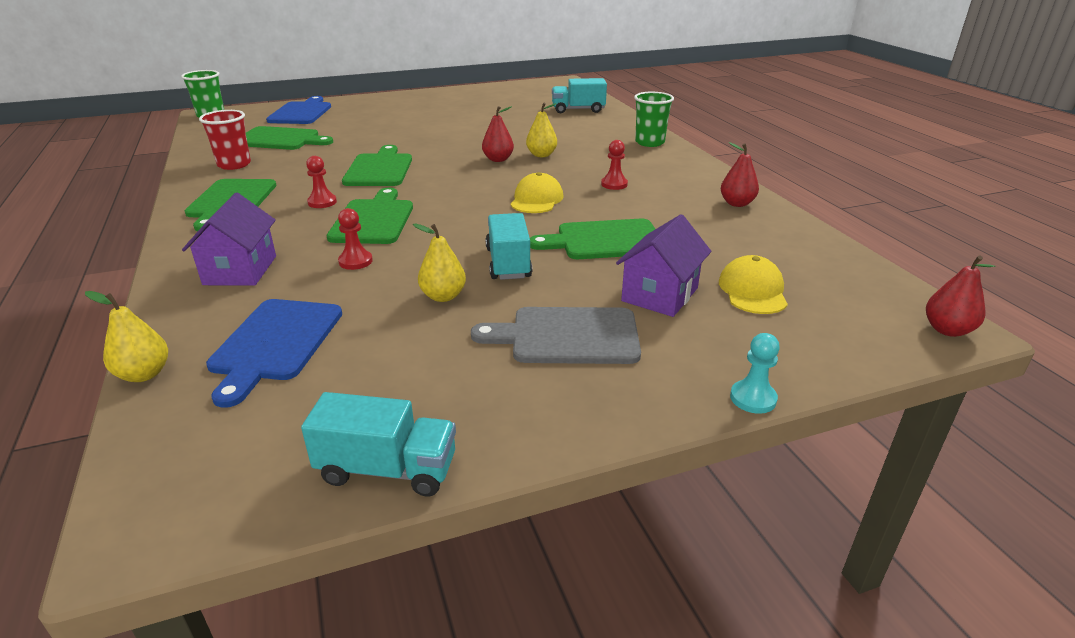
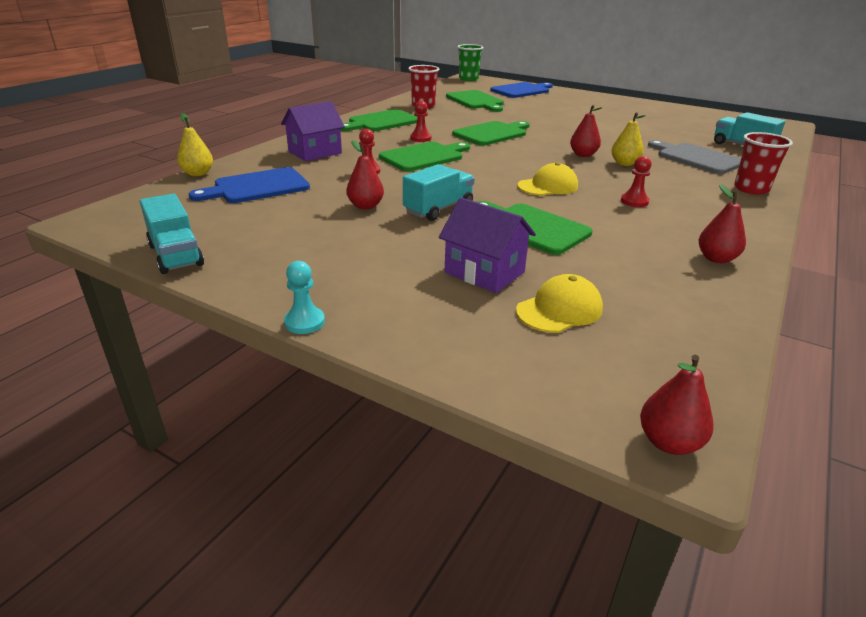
camera: 50 degrees right, 0 degrees up
yellow pear [413,223,466,302] -> red pear [346,140,384,210]
grey cutting board [471,307,641,364] -> grey cutting board moved to [648,140,741,174]
purple house [616,214,711,317] -> purple house turned 45 degrees clockwise [439,197,536,293]
green cup [634,92,674,147] -> red cup [734,132,793,195]
turquoise pawn [730,333,780,414] -> turquoise pawn moved to [284,261,325,334]

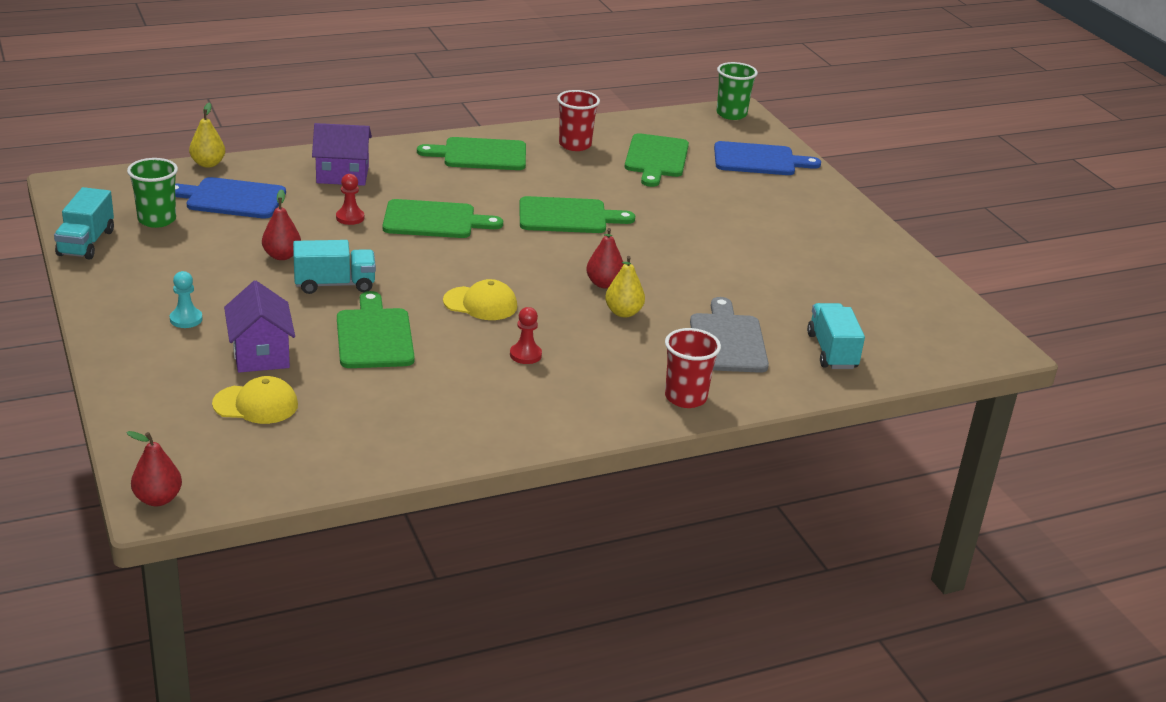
camera: 35 degrees right, 0 degrees up
turquoise pawn [284,261,325,334] -> turquoise pawn moved to [170,271,203,328]
red pawn [410,101,431,142] -> none
red pear [699,184,746,263] -> none
none -> green cup [127,158,178,228]

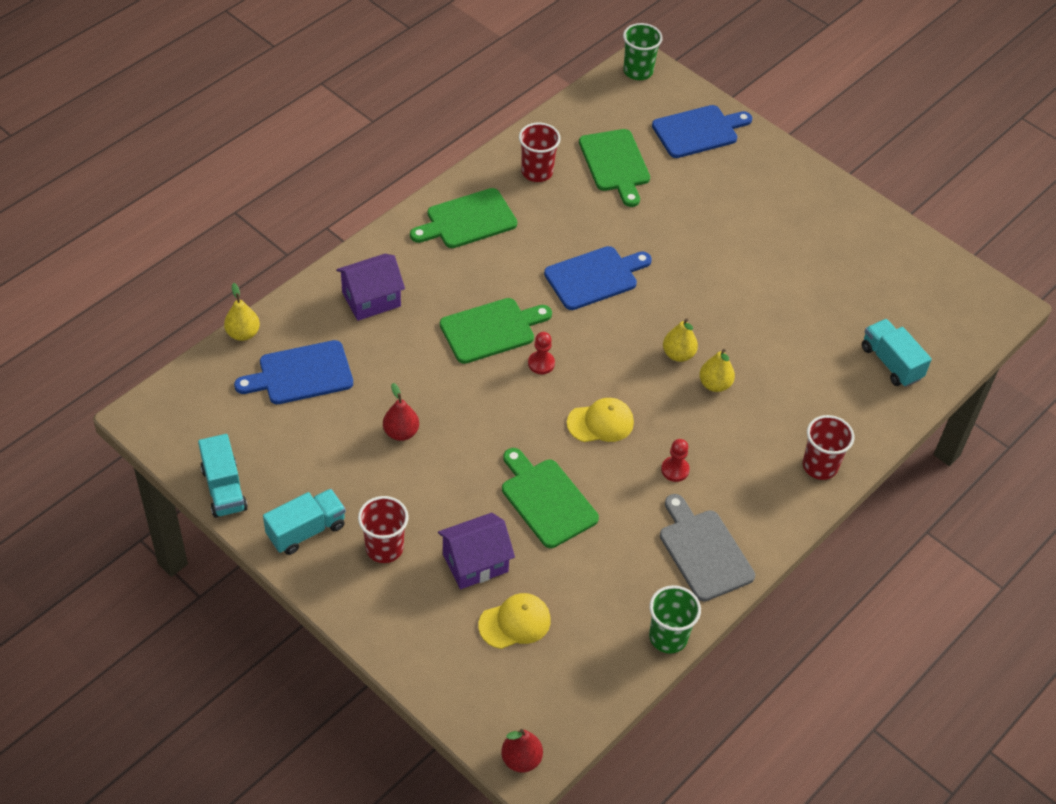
camera: 25 degrees left, 20 degrees up
green cup [127,158,178,228] -> green cup moved to [649,585,701,654]
turquoise pawn [170,271,203,328] -> red cup [358,496,409,563]
purple house [224,281,295,373] -> purple house turned 75 degrees counterclockwise [438,513,515,589]
turquoise truck [293,240,376,294] -> turquoise truck moved to [263,489,346,555]
red pawn [336,174,364,225] -> red pawn moved to [528,332,555,374]
green cutting board [519,196,635,233] -> blue cutting board [544,246,652,310]
red pear [586,228,624,289] -> yellow pear [663,319,698,362]
grey cutting board [690,297,769,373] -> grey cutting board moved to [660,494,755,601]

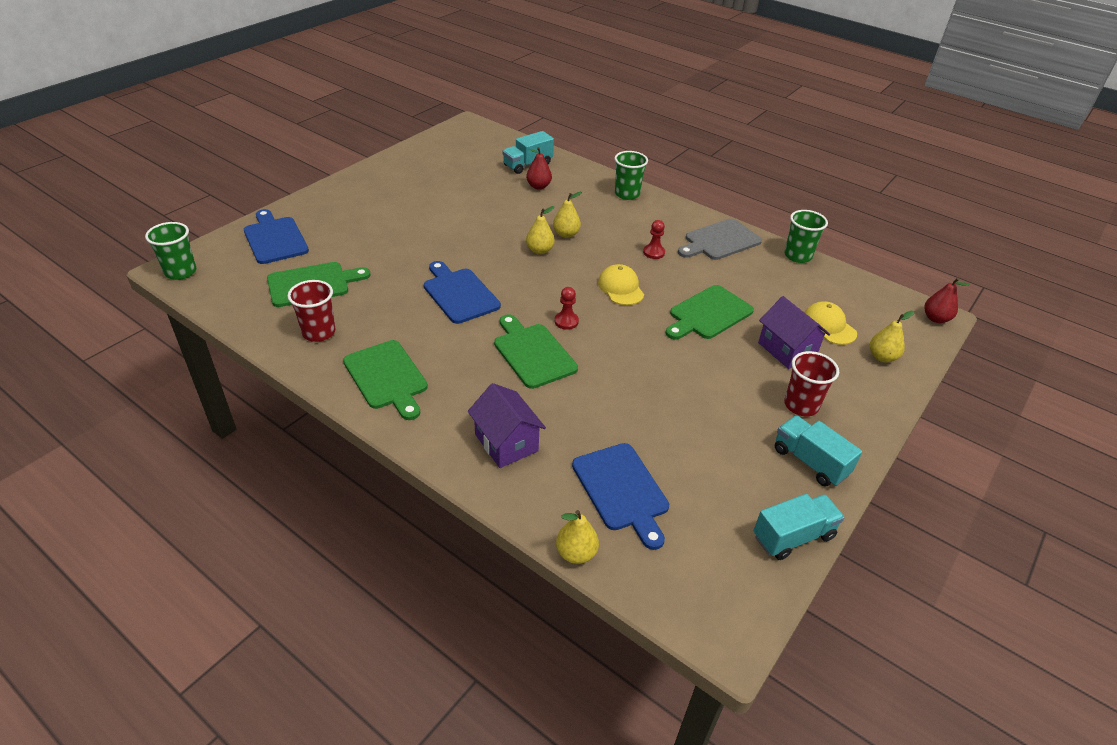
camera: 95 degrees left, 10 degrees down
red pear [383,383,419,441] -> red pear moved to [526,147,552,190]
red cup [803,415,854,480] -> green cup [614,151,648,200]
none -> yellow pear [870,311,914,362]

